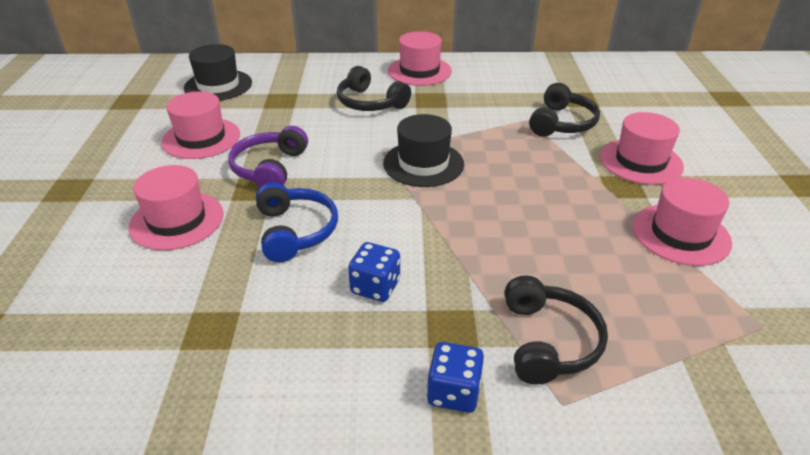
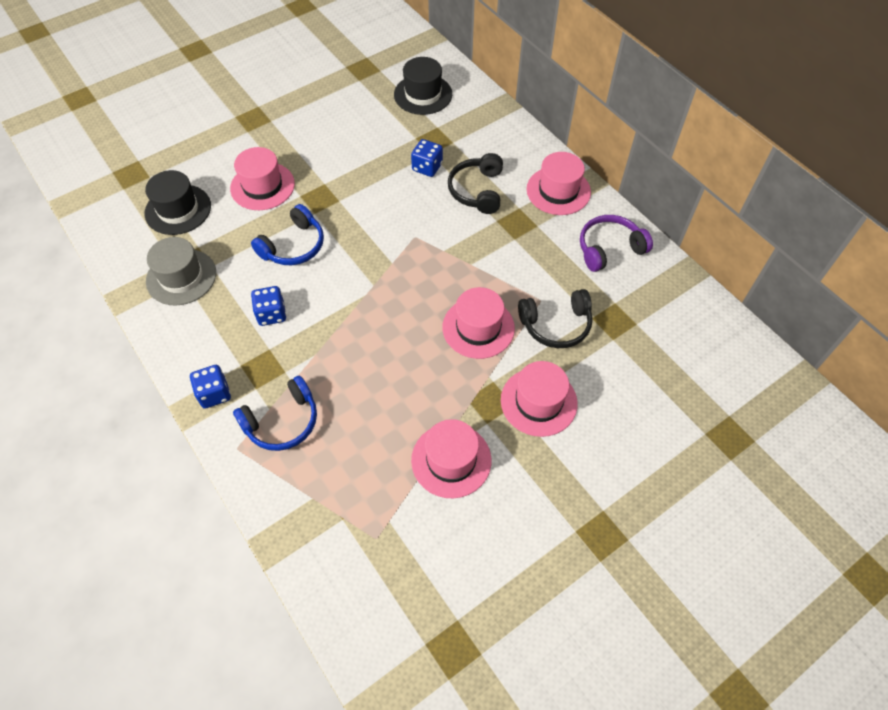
camera: 55 degrees right, 20 degrees up
pink hat [161,91,240,159] -> pink hat moved to [442,287,515,359]
purple headphones [228,126,308,187] -> purple headphones moved to [580,215,653,272]
black hat [383,114,464,187] -> black hat moved to [145,170,211,235]
black headphones [505,275,608,385] -> blue headphones [233,376,317,451]
none -> grey hat [146,237,216,306]
none -> blue dice [411,139,443,177]

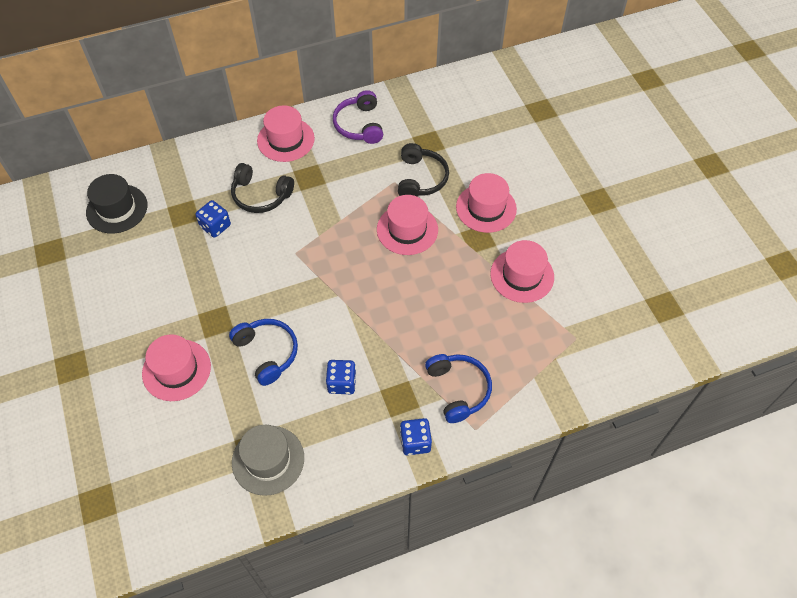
camera: 75 degrees left, 0 degrees up
black hat [145,170,211,235] -> none

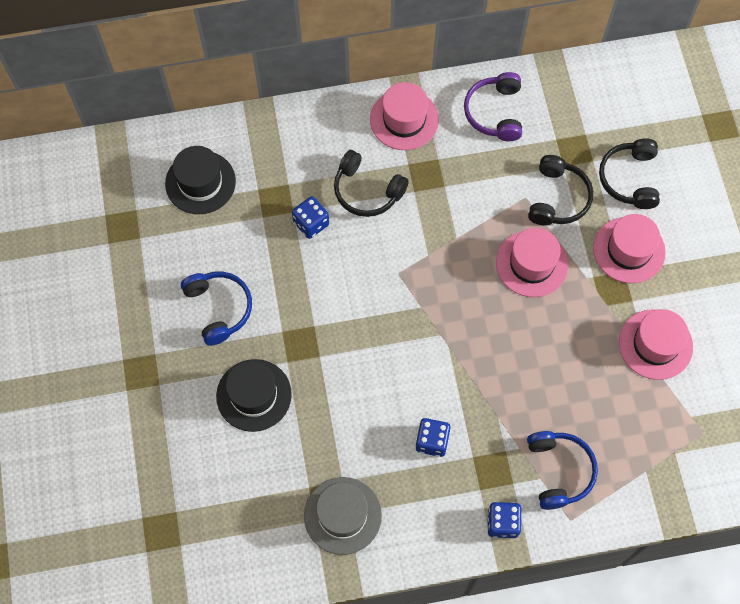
camera: 10 degrees right, 10 degrees up
pink hat [142,334,211,401] -> black hat [216,359,292,432]
blue headphones [229,319,298,386] -> blue headphones moved to [181,271,252,346]
none -> black headphones [599,138,660,209]

